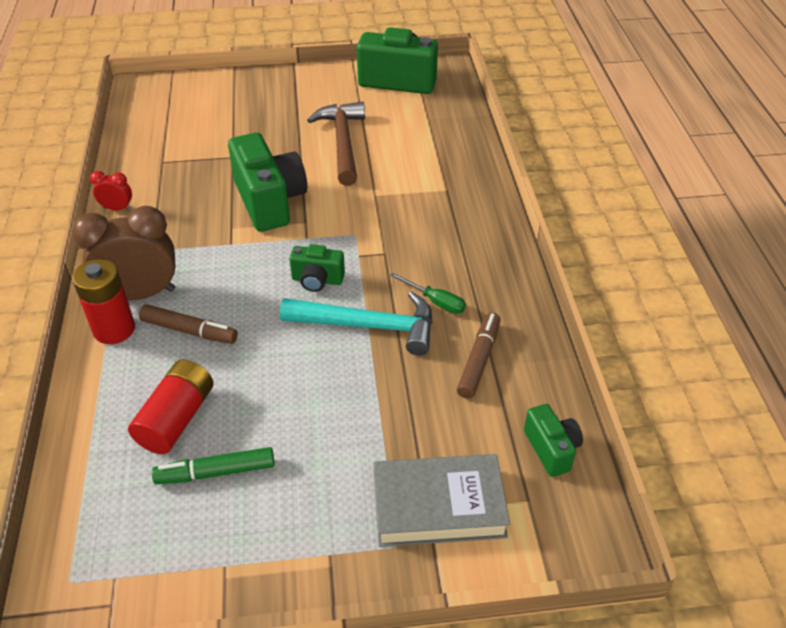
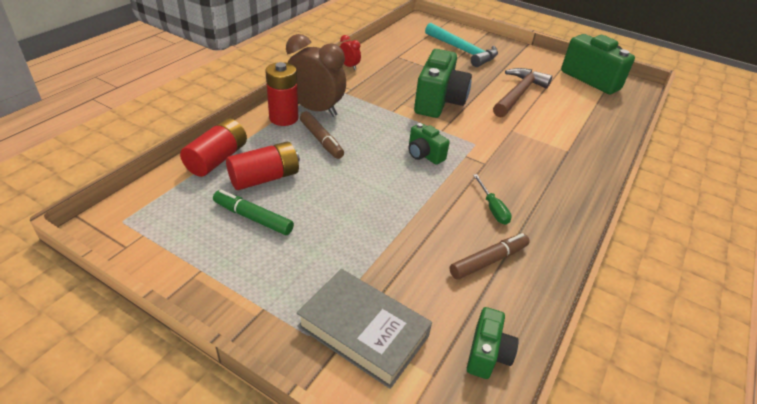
camera: 35 degrees right, 5 degrees down
turquoise hammer [280,292,433,356] -> turquoise hammer moved to [425,23,498,67]
none -> red battery [180,118,247,177]

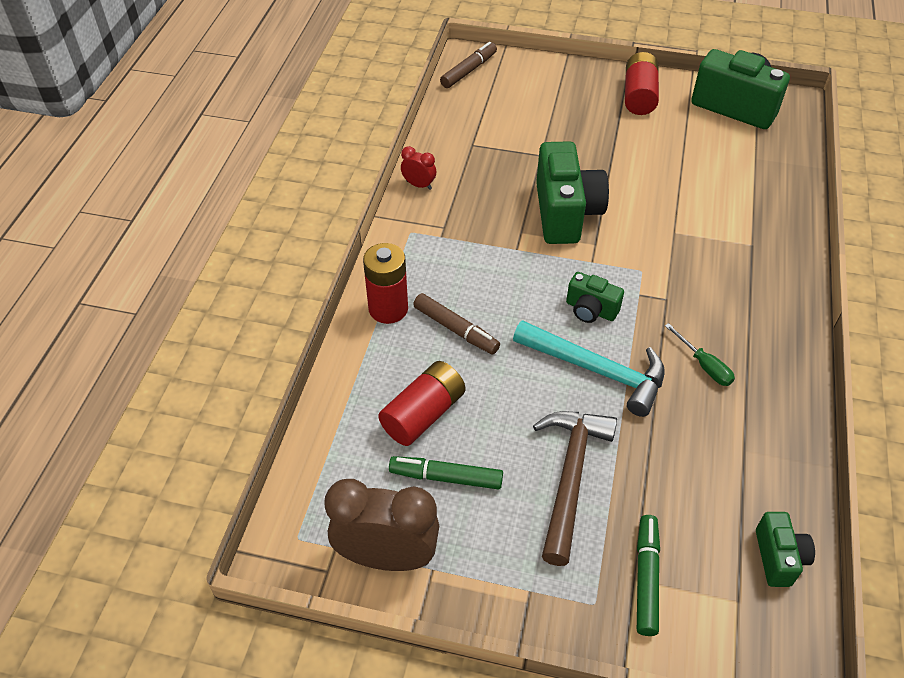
camera: 15 degrees left, 10 degrees up
red battery [180,118,247,177] -> red battery moved to [625,52,659,115]
brown clock [286,34,346,117] -> brown clock moved to [324,479,439,571]
grey book [297,269,432,389] -> green marker [637,515,660,636]
turquoise hammer [425,23,498,67] -> turquoise hammer moved to [513,320,665,417]
brown marker [450,233,530,280] -> brown marker moved to [440,42,497,88]
brown hammer [493,68,552,118] -> brown hammer moved to [533,411,617,566]

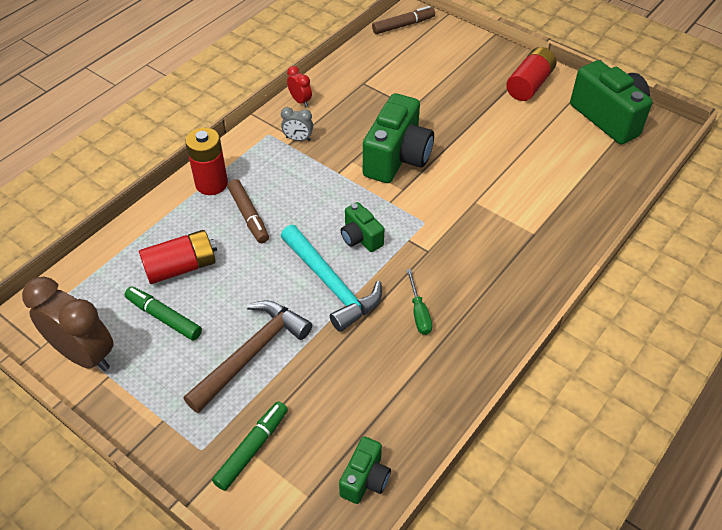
camera: 25 degrees right, 0 degrees up
none -> grey clock [281,107,313,141]

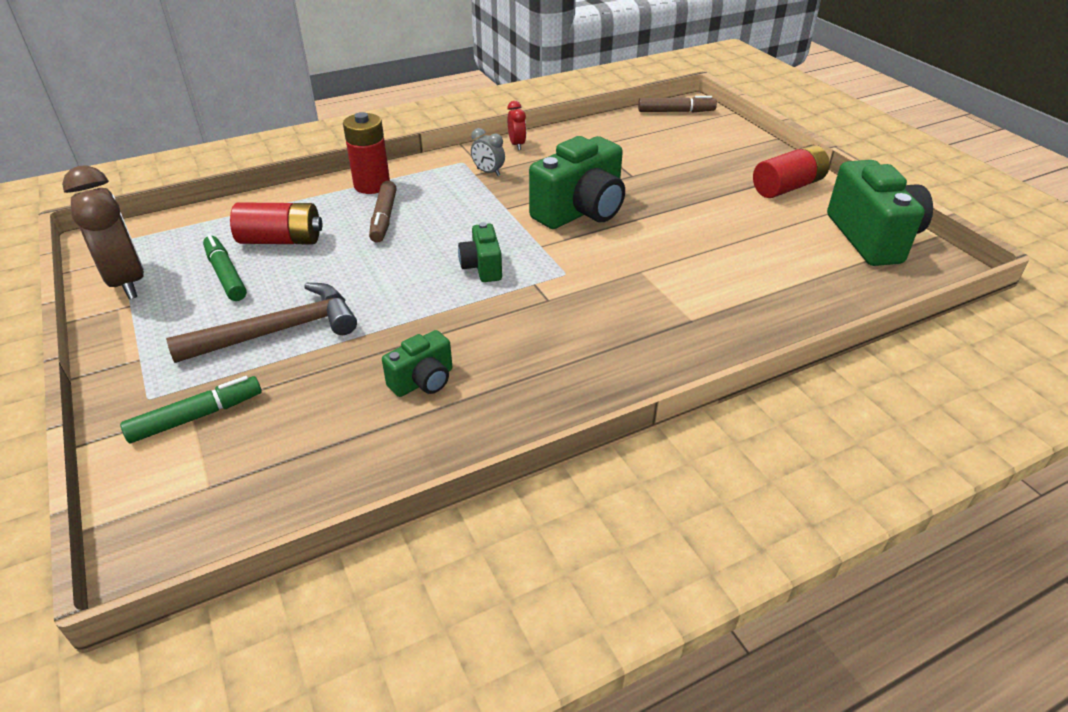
camera: 25 degrees right, 10 degrees down
turquoise hammer [281,225,382,332] -> none
green camera [339,436,391,504] -> green camera moved to [382,330,452,397]
green screwdriver [407,269,432,335] -> none

